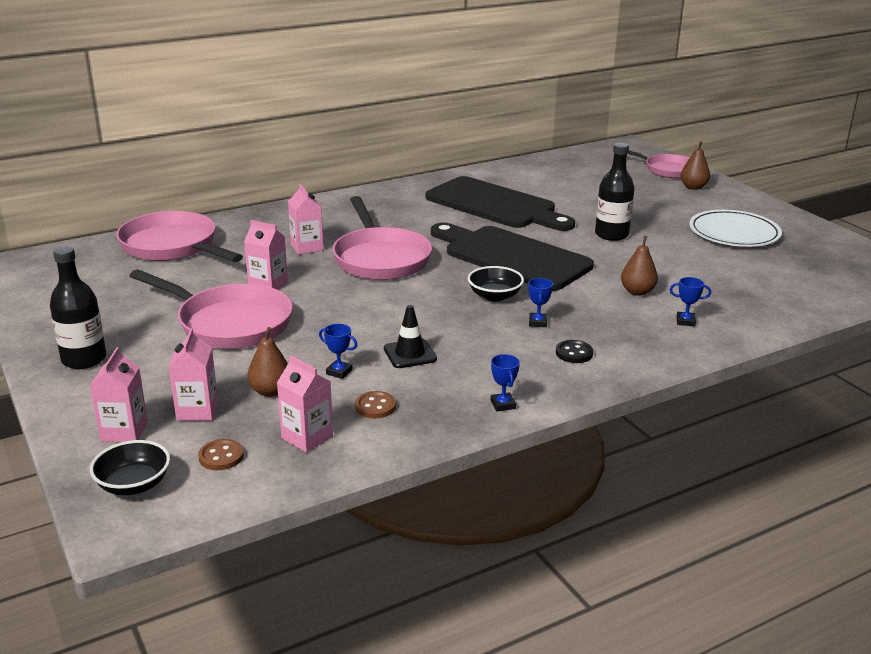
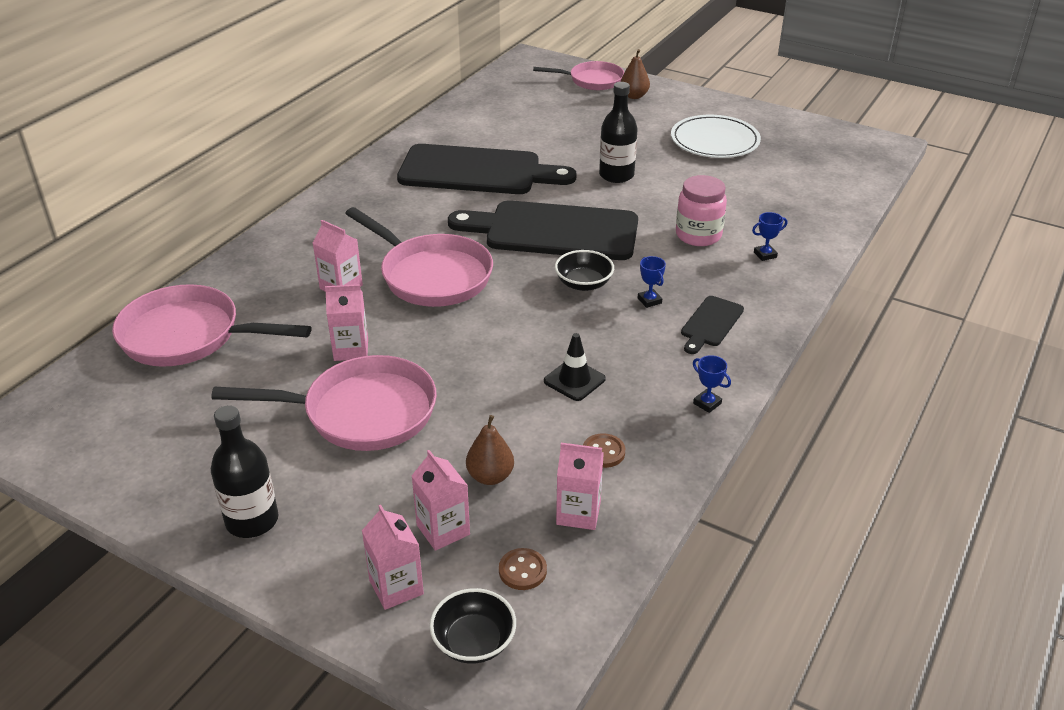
camera: 30 degrees left, 10 degrees up
blue trophy [319,324,357,379] -> none
black button [556,340,593,363] -> black cutting board [681,296,744,354]
brown pear [621,236,658,296] -> pink jar [676,175,727,246]

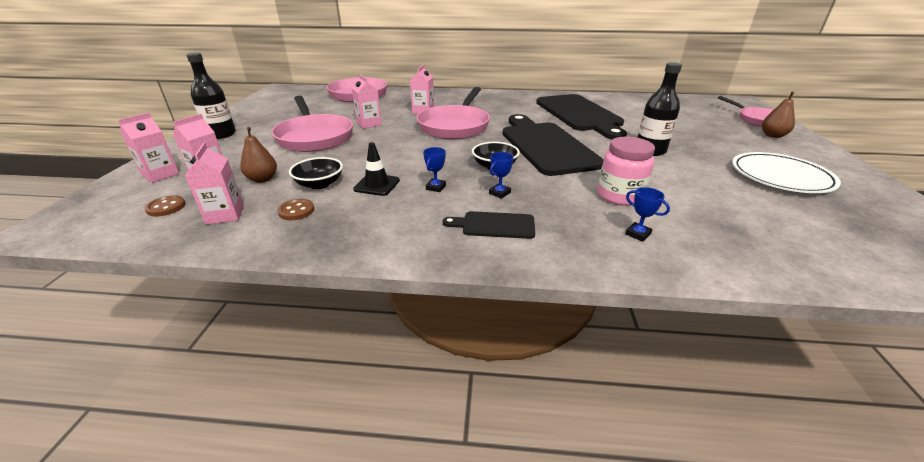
camera: 65 degrees right, 5 degrees down
black bowl [430,588,516,664] -> black bowl moved to [289,157,343,189]
blue trophy [693,355,731,413] -> blue trophy moved to [423,147,446,192]

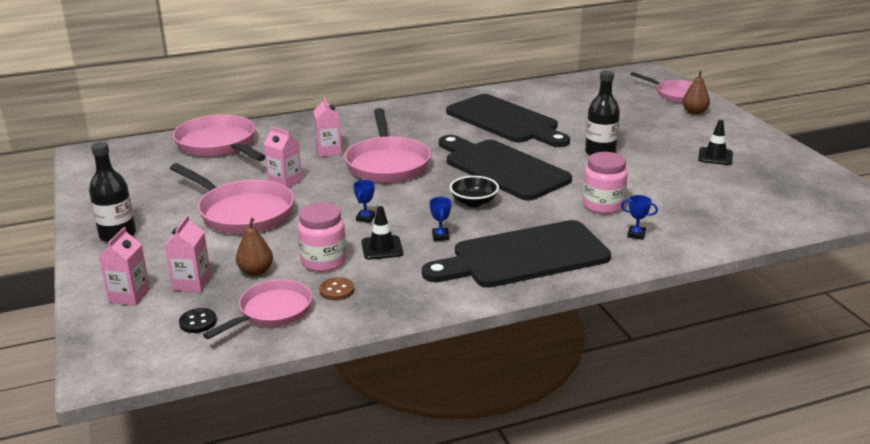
camera: 25 degrees left, 5 degrees down
brown button [145,195,186,217] -> black button [179,308,217,333]
pink carton [185,143,244,225] -> pink pan [203,279,312,339]
black bowl [289,157,343,189] -> pink jar [297,203,347,272]
black cutting board [443,211,535,239] -> black cutting board [422,220,611,288], size x2.23
blue trophy [489,152,513,199] -> blue trophy moved to [353,180,375,223]
white plate [732,152,841,193] -> black traffic cone [698,120,733,165]

